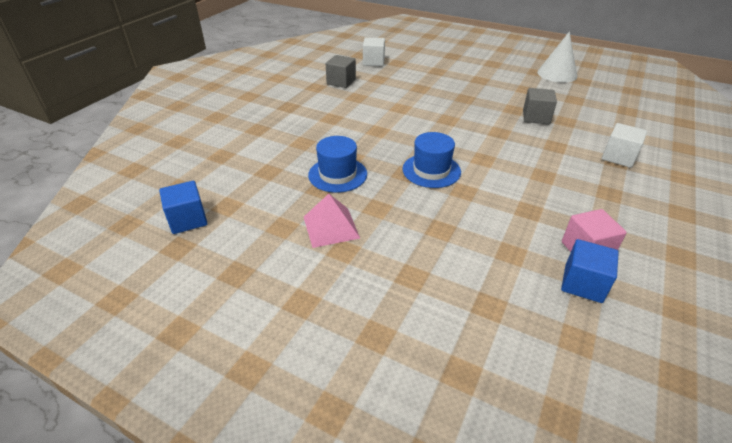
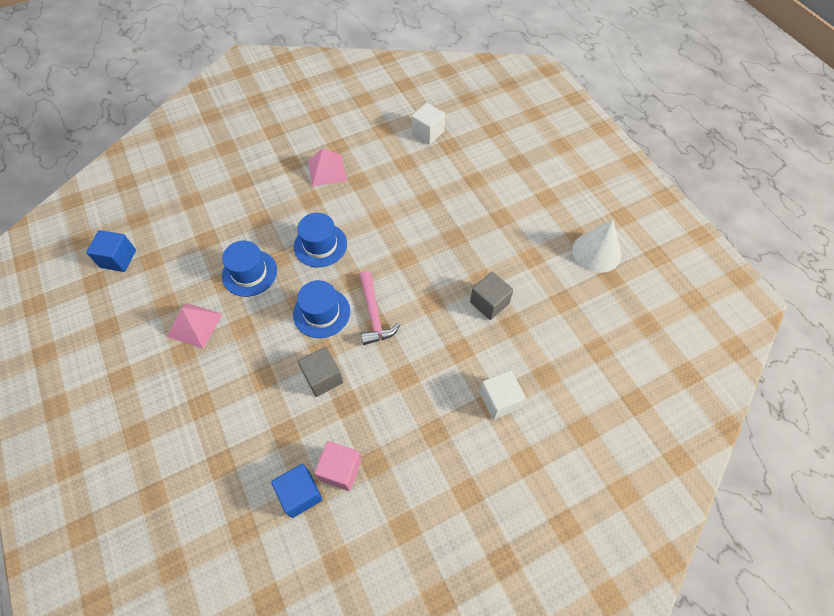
camera: 35 degrees right, 20 degrees up
grey cube [326,55,356,88] -> grey cube moved to [298,347,343,397]
none -> blue hat [294,213,347,267]
none -> pink pyramid [308,148,347,187]
none -> pink hammer [360,271,400,345]

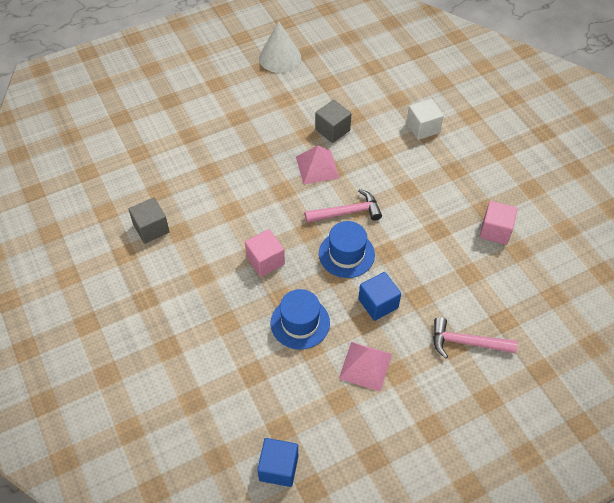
camera: 90 degrees left, 5 degrees down
blue cube [271,464,323,518] -> blue cube moved to [358,272,401,321]
blue hat [294,213,347,267] -> pink cube [245,229,285,277]
grey cube [298,347,343,397] -> grey cube moved to [128,197,170,244]
pink pyramid [308,148,347,187] -> pink pyramid moved to [296,145,339,184]
white cube [411,103,445,144] -> none
none -> pink hammer [433,317,518,358]

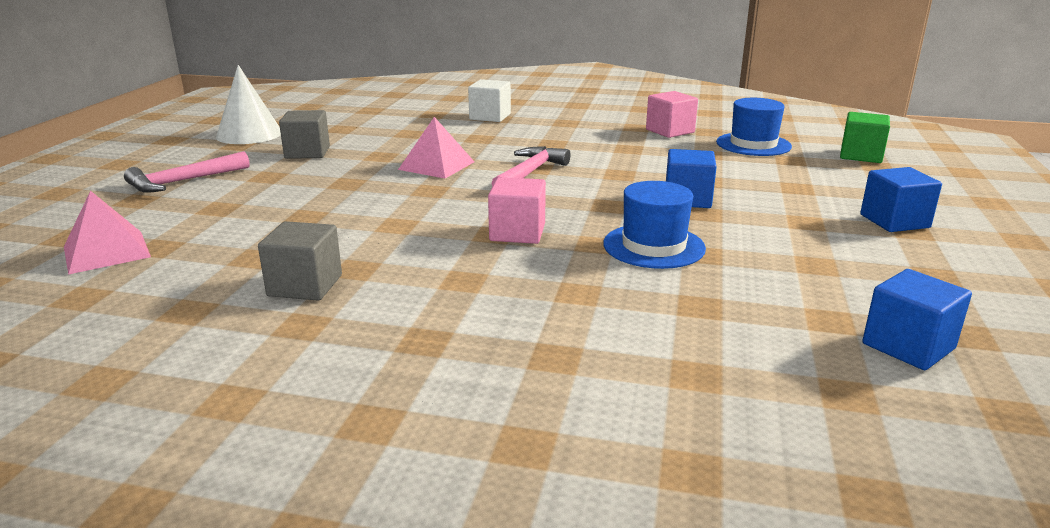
camera: 50 degrees left, 30 degrees down
grey cube [315,100,351,143] -> grey cube moved to [279,110,330,159]
blue hat [319,221,375,278] -> blue hat moved to [716,98,792,156]
pink pyramid [339,342,392,392] -> pink pyramid moved to [64,191,151,275]
pink hammer [433,317,518,358] -> pink hammer moved to [124,151,250,193]
none -> green cube [840,112,890,163]
none -> blue cube [860,167,942,232]

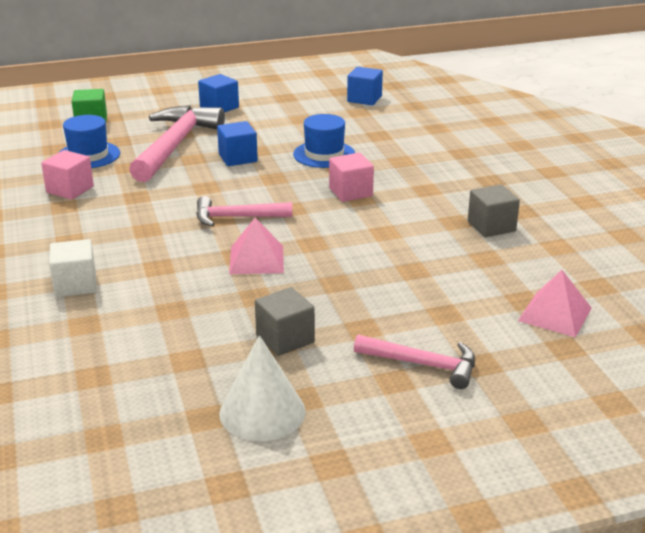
camera: 120 degrees left, 5 degrees up
none -> pink hammer [129,105,225,182]

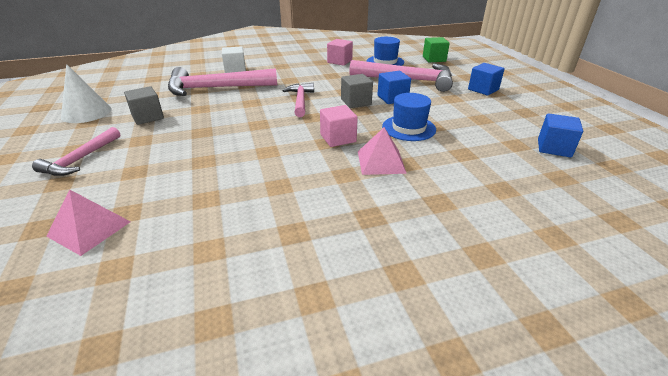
camera: 90 degrees right, 5 degrees up
pink pyramid [229,218,284,274] -> pink pyramid moved to [358,127,407,175]
grey cube [468,184,520,237] -> grey cube moved to [341,74,373,108]
none -> pink hammer [168,67,277,96]

